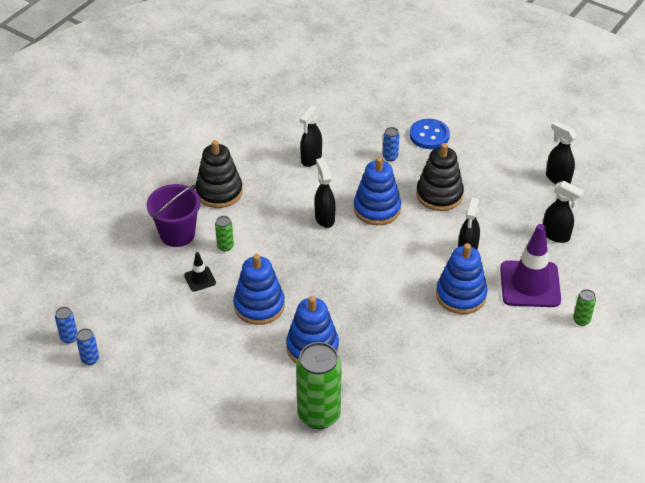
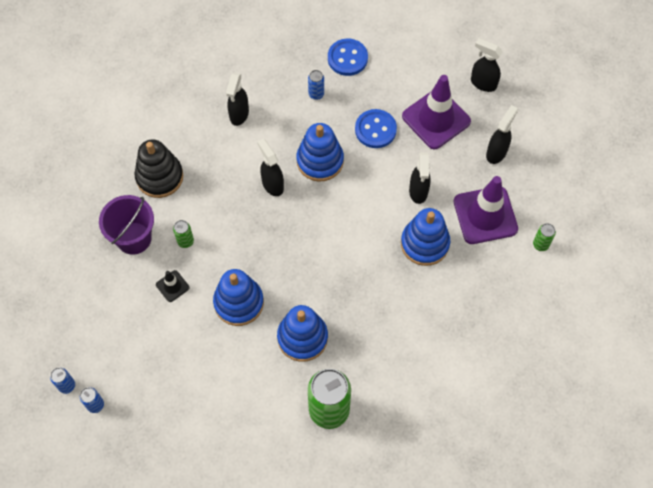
camera: 15 degrees left, 20 degrees up
black stacking toy [416,143,464,211] -> blue button [355,109,397,148]
black spray bottle [543,181,584,243] -> black spray bottle turned 75 degrees counterclockwise [486,105,518,164]
none -> purple traffic cone [402,75,471,149]

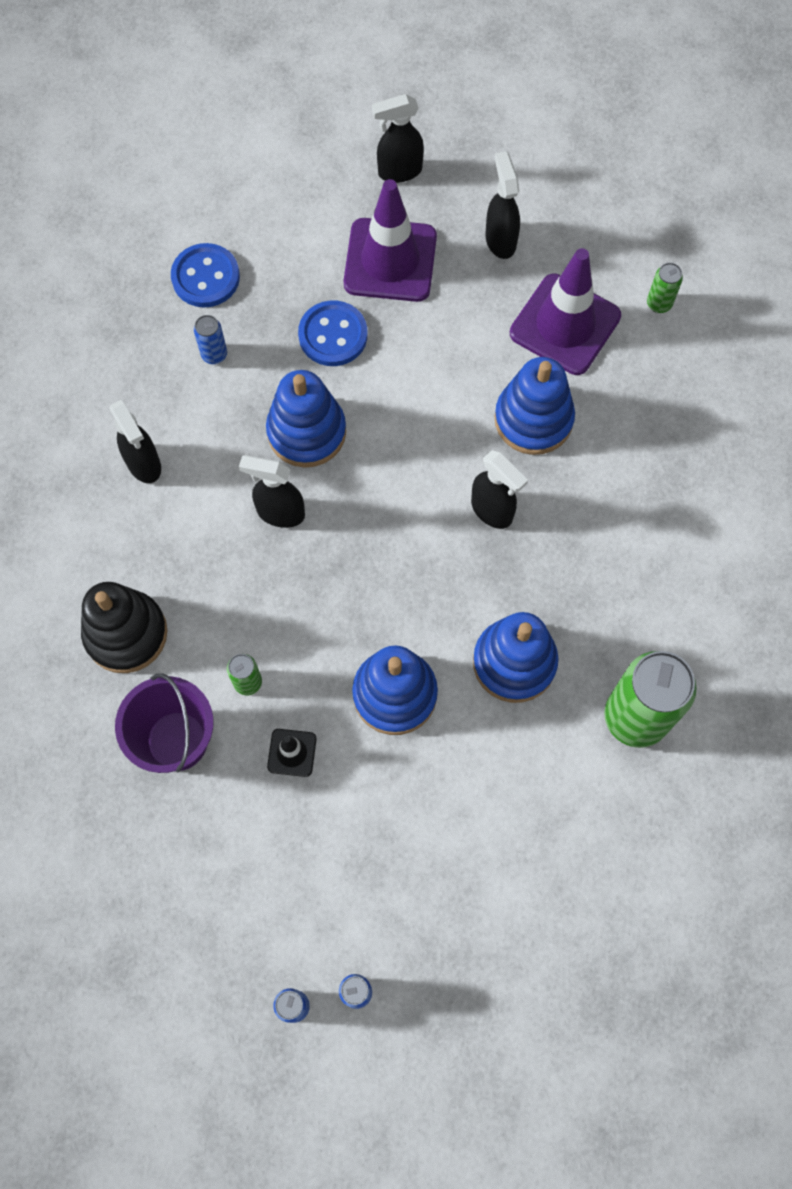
camera: 45 degrees left, 5 degrees up
black spray bottle [409,152,431,204] -> black spray bottle moved to [471,450,528,529]

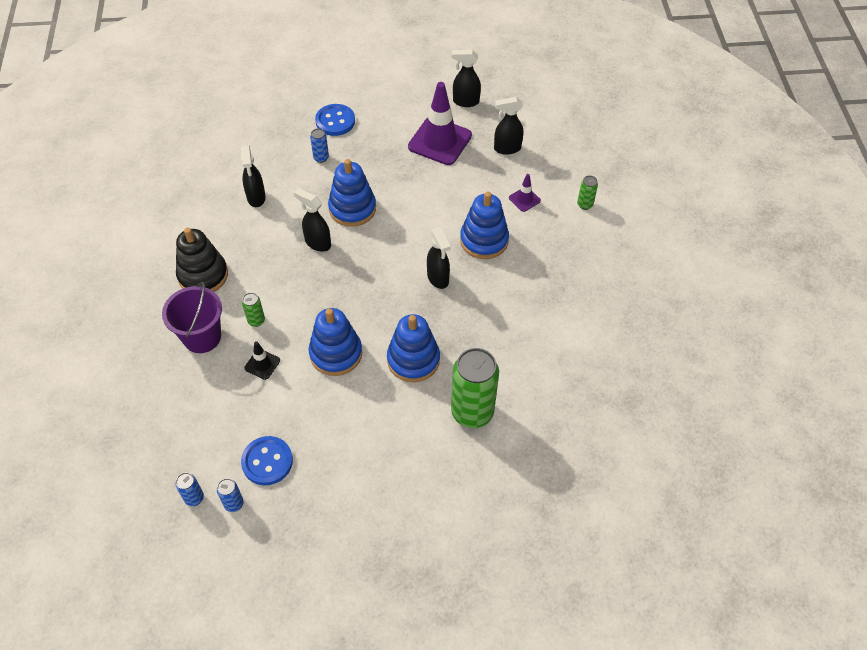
camera: 20 degrees right, 15 degrees down
blue button [298,300,367,366] -> blue button moved to [241,436,293,485]
black spray bottle [485,151,520,259] -> black spray bottle turned 105 degrees counterclockwise [494,97,523,155]
purple traffic cone [510,248,621,375] -> purple traffic cone [509,174,541,212], size x0.46

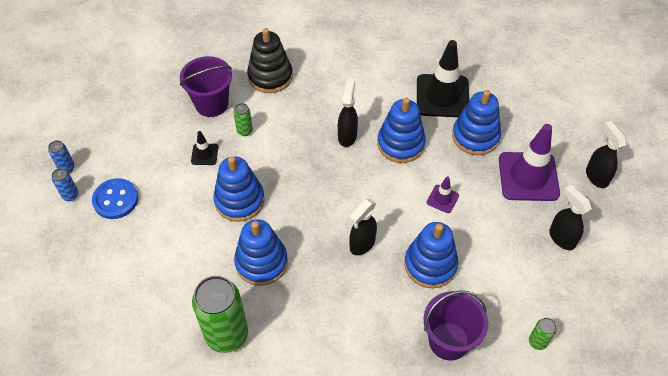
camera: 65 degrees right, 0 degrees up
black spray bottle [241,145,266,207] -> none
blue can [310,128,329,163] -> black traffic cone [417,40,470,117]
blue button [315,104,355,136] -> none
purple traffic cone [509,174,541,212] -> purple traffic cone moved to [427,176,459,213]
none -> purple bucket [424,291,488,361]
none -> blue stacking toy [452,90,501,155]

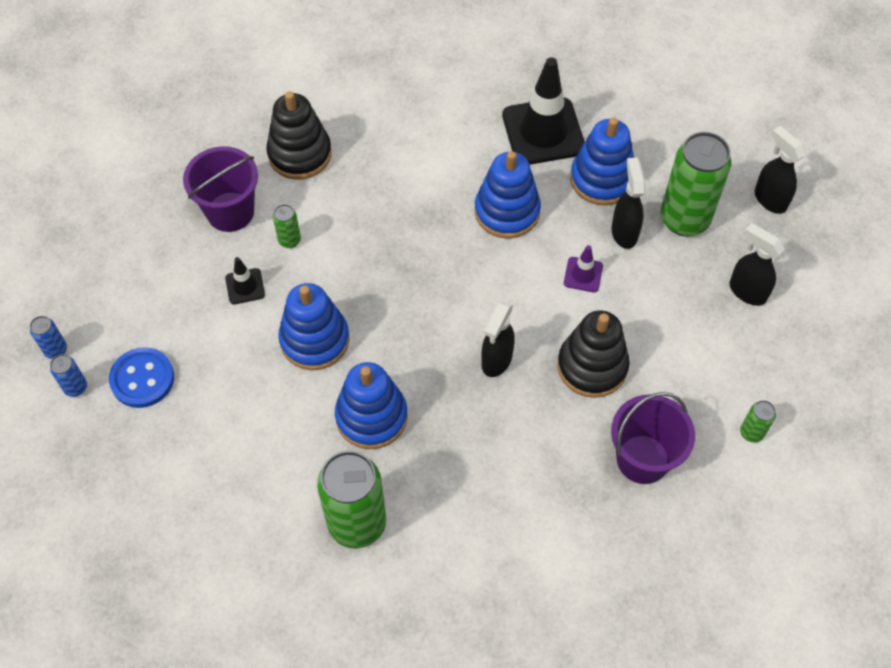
camera: 15 degrees left, 5 degrees up
black spray bottle [338,79,358,147] -> black spray bottle moved to [612,157,645,249]
blue stacking toy [404,222,458,288] -> black stacking toy [557,310,629,398]
purple traffic cone [499,124,560,201] -> green can [661,132,731,236]

